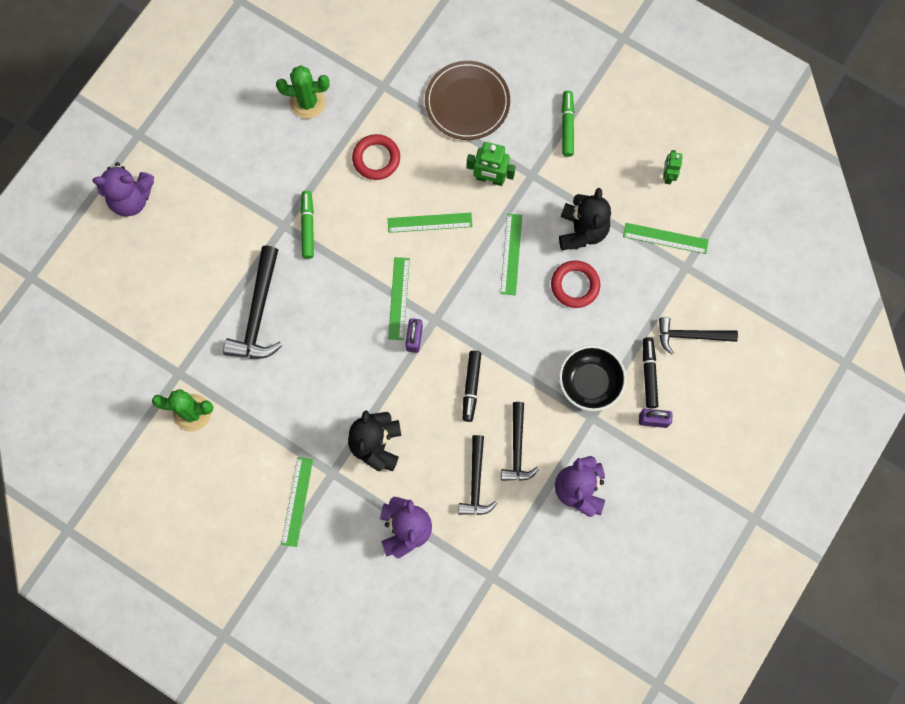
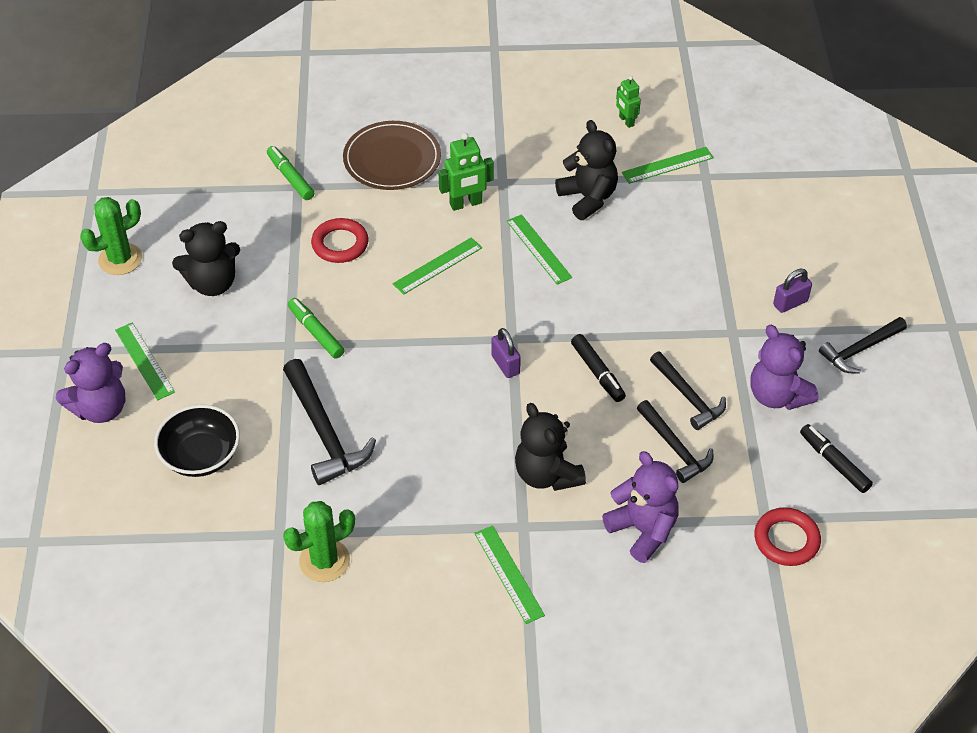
camera: 35 degrees left, 25 degrees down
green cactus [276,65,330,119] -> green cactus moved to [80,197,142,275]
green ruler [388,257,410,340] -> green ruler moved to [115,322,175,400]
red ring [551,260,600,308] -> red ring moved to [754,507,821,566]
black bowl [559,345,626,411] -> black bowl moved to [154,404,240,477]
green marker [562,91,574,157] -> green marker moved to [267,146,314,200]
black marker [643,337,658,408] -> black marker moved to [800,424,873,493]
black hammer [659,317,738,355] -> black hammer moved to [819,317,907,374]
none -> black teddy bear [172,221,240,296]

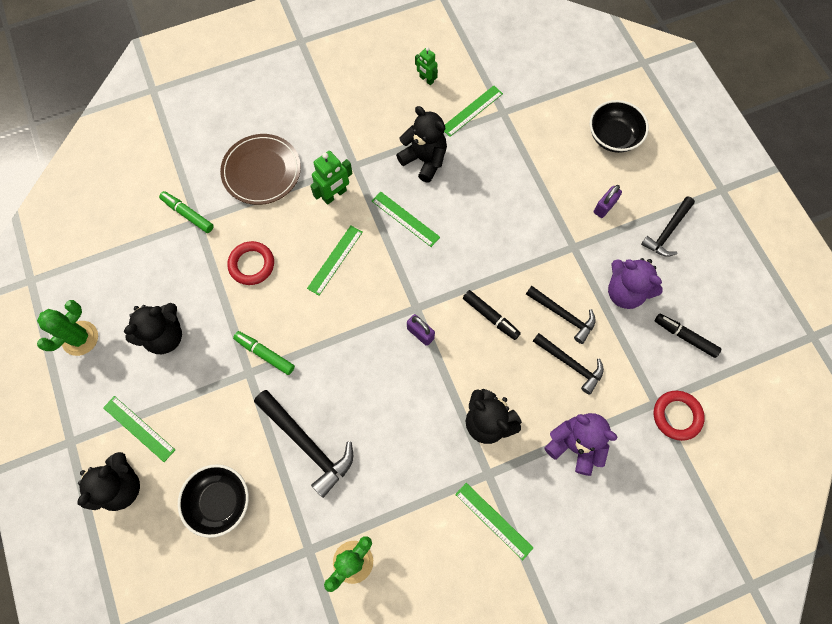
camera: 20 degrees left, 20 degrees up
purple teddy bear [56,343,125,423] -> black teddy bear [78,452,140,511]
none -> black bowl [590,100,649,153]

